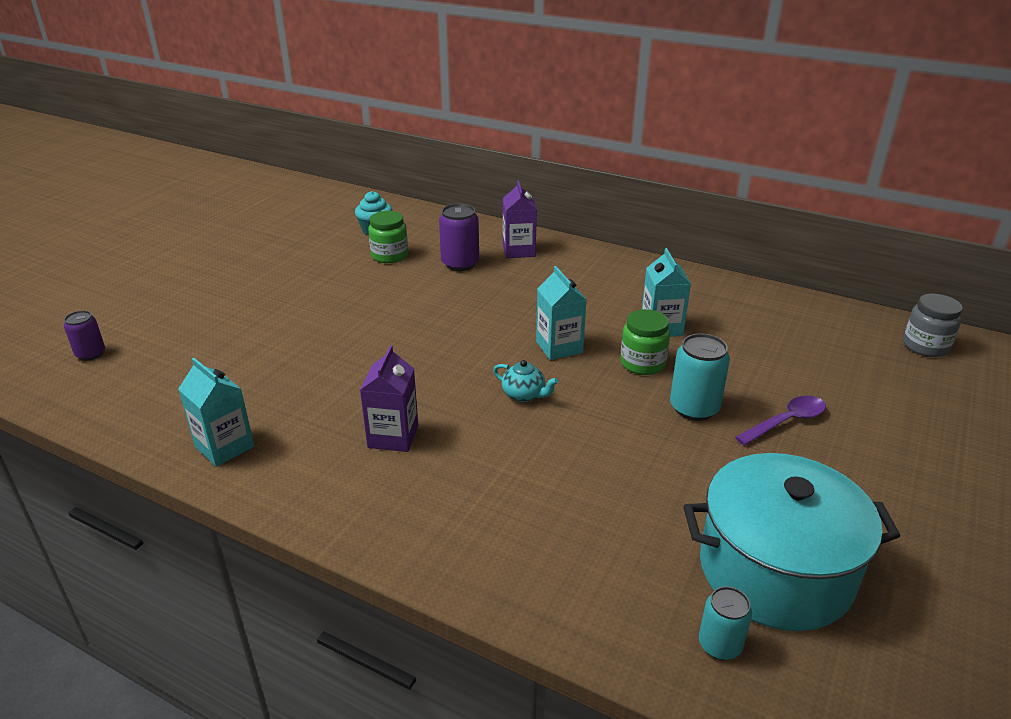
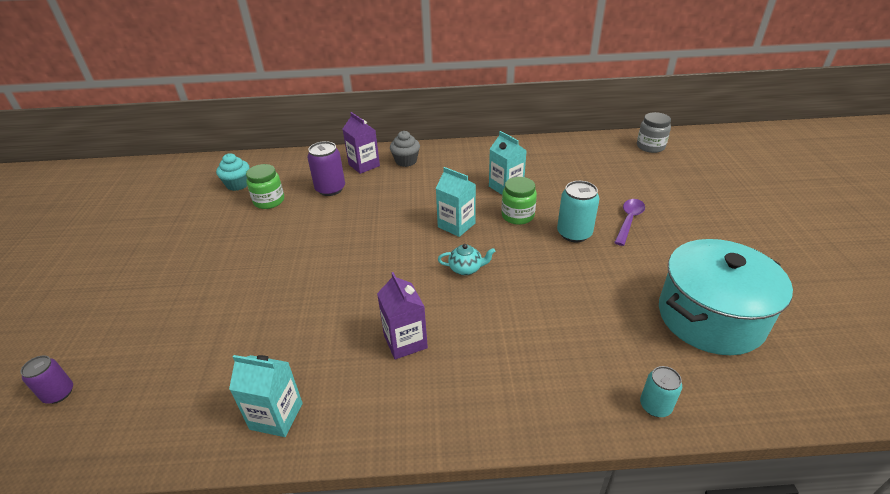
camera: 30 degrees left, 5 degrees up
turquoise can [699,586,752,660] -> turquoise can moved to [640,366,682,417]
none -> grey cupcake [390,131,420,167]

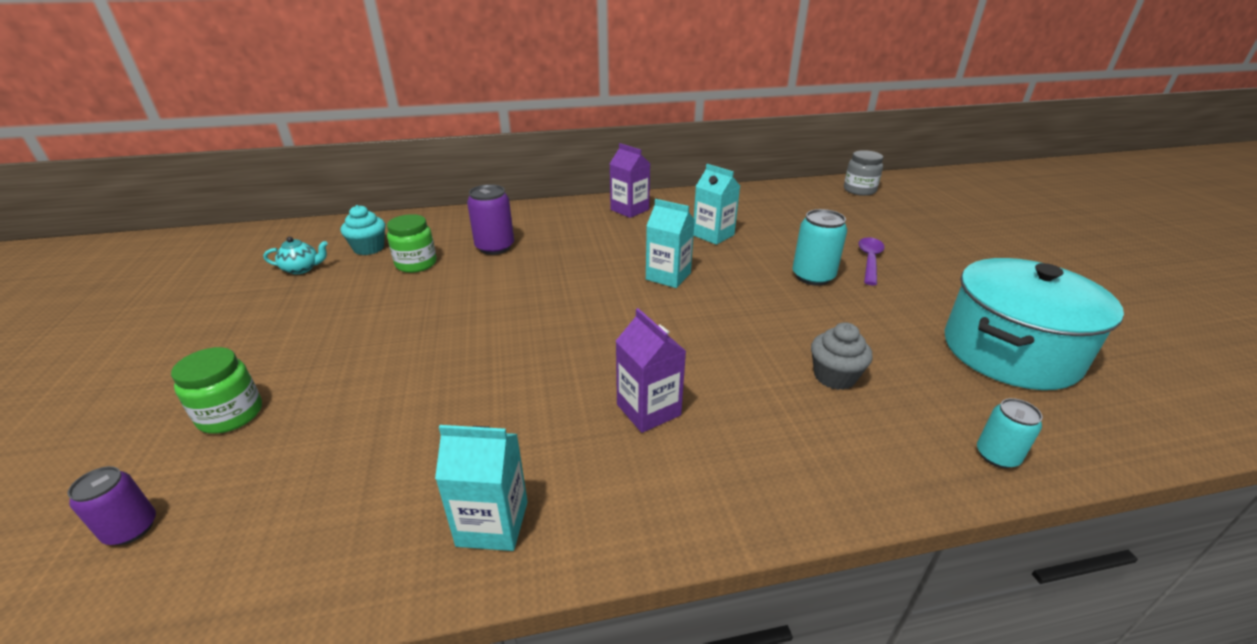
camera: 10 degrees left, 5 degrees down
purple carton [343,112,380,174] -> purple carton moved to [610,143,650,218]
grey cupcake [390,131,420,167] -> grey cupcake moved to [811,322,873,390]
turquoise teapot [438,244,495,275] -> turquoise teapot moved to [263,237,328,274]
green jar [501,177,537,225] -> green jar moved to [171,347,262,434]

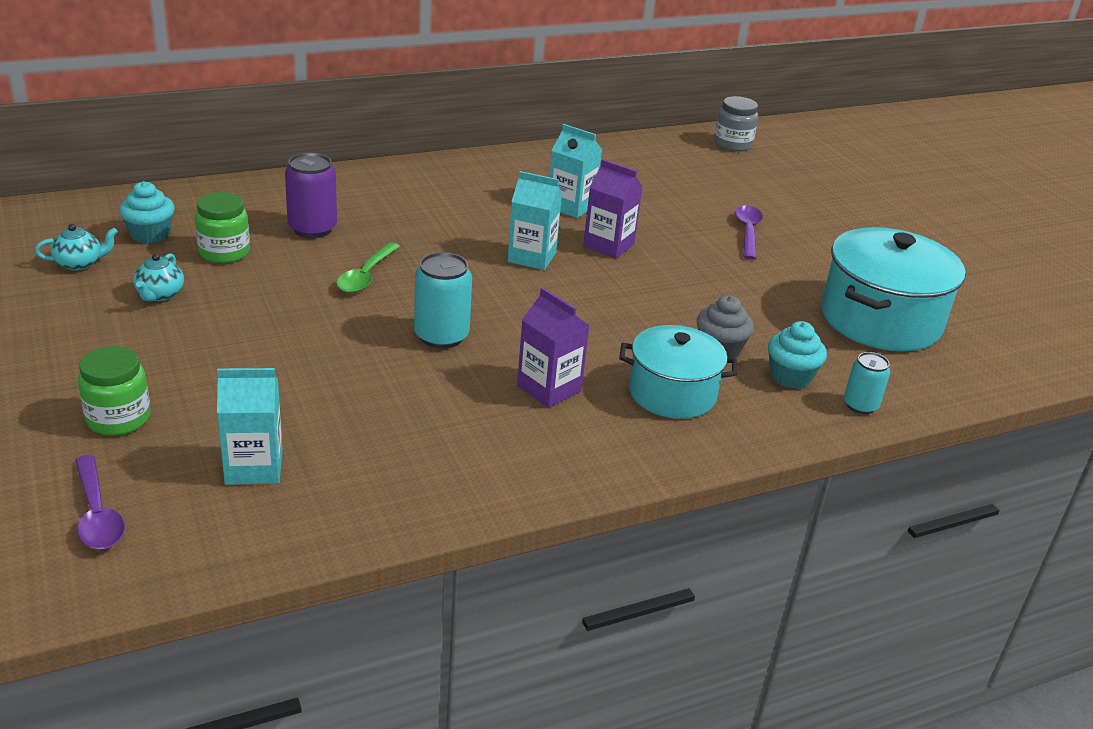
camera: 15 degrees left, 0 degrees up
purple can [68,466,156,545] -> purple spoon [75,455,125,549]
turquoise carton [435,425,528,551] -> turquoise carton moved to [217,368,283,485]
purple carton [610,143,650,218] -> purple carton moved to [583,159,642,258]
turquoise can [792,209,847,286] -> turquoise can moved to [414,252,472,349]
none -> turquoise teapot [133,253,184,301]
none -> green spoon [336,242,400,293]
none -> turquoise pot [619,325,737,419]
none -> turquoise cupcake [768,321,827,389]

